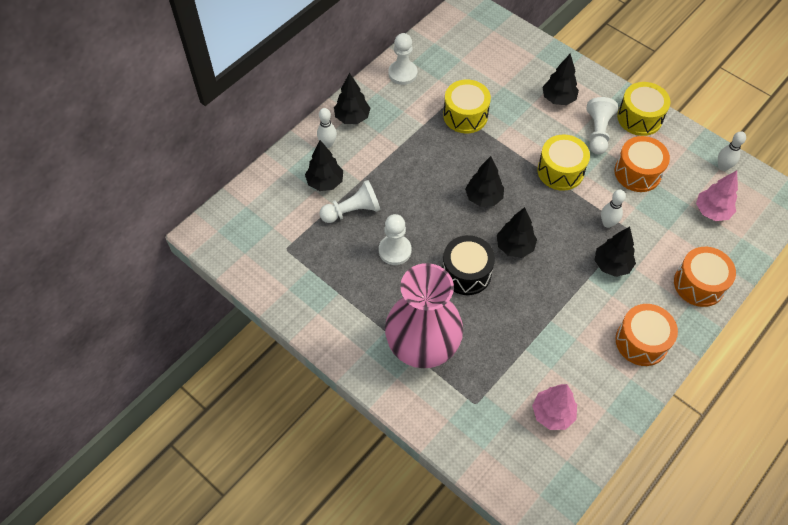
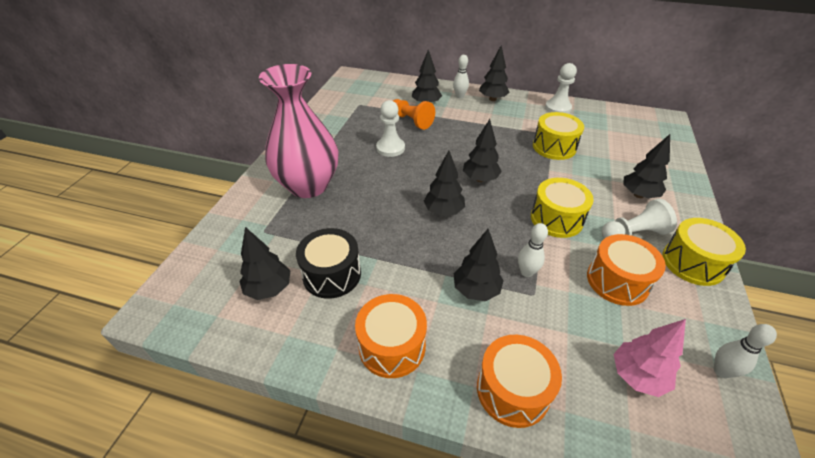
camera: 65 degrees right, 15 degrees down
white pawn [320,180,381,223] -> orange pawn [393,99,435,130]
black drum [442,235,495,295] -> black drum moved to [296,228,361,299]
pink tree [532,384,577,430] -> black tree [239,227,290,300]

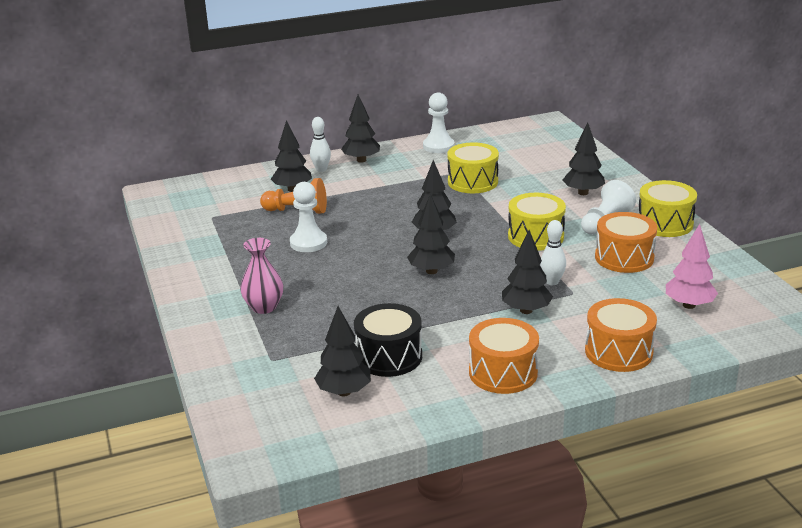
camera: 35 degrees left, 15 degrees down
pink vase [259,64,338,198] -> pink vase [240,238,283,314], size x0.48
white bowling pin [714,324,777,378] -> none

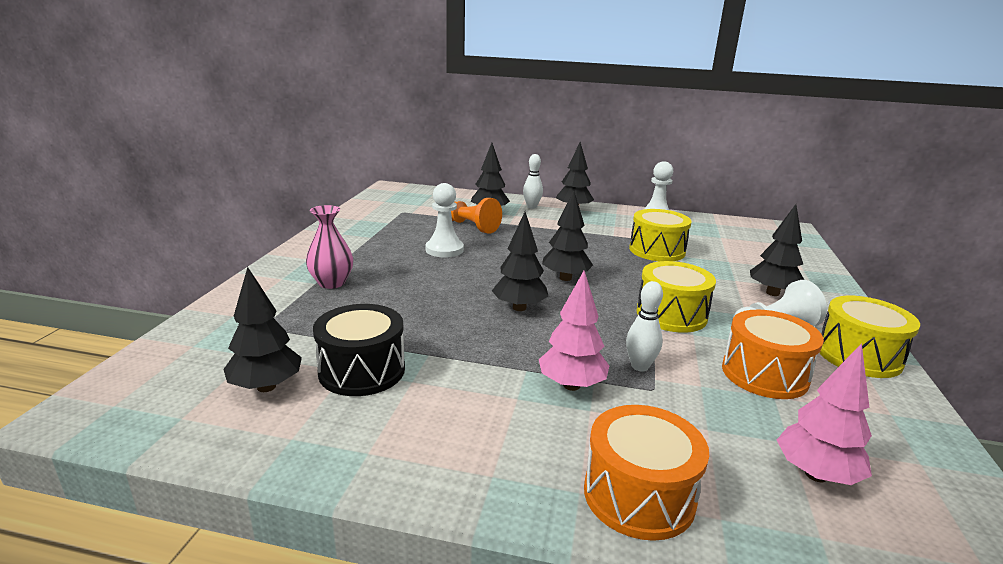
camera: 30 degrees right, 5 degrees down
orange drum [469,318,539,394] -> none
black tree [502,230,553,314] -> pink tree [539,271,609,391]

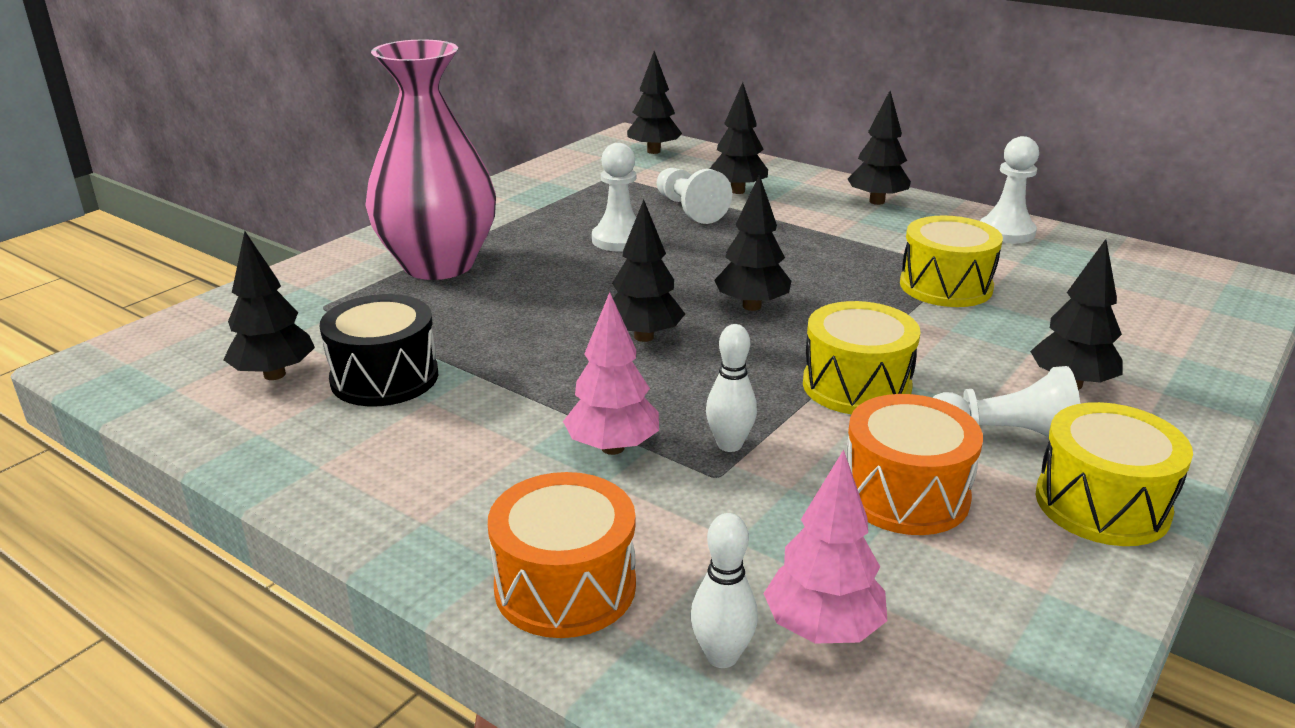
camera: 25 degrees right, 5 degrees up
pink vase [306,205,353,289] -> pink vase [365,39,496,280], size x2.07
orange pawn [451,198,502,234] -> white pawn [657,168,732,224]
white bowling pin [523,154,543,209] -> white bowling pin moved to [691,513,758,668]
none -> black tree [627,51,682,154]

